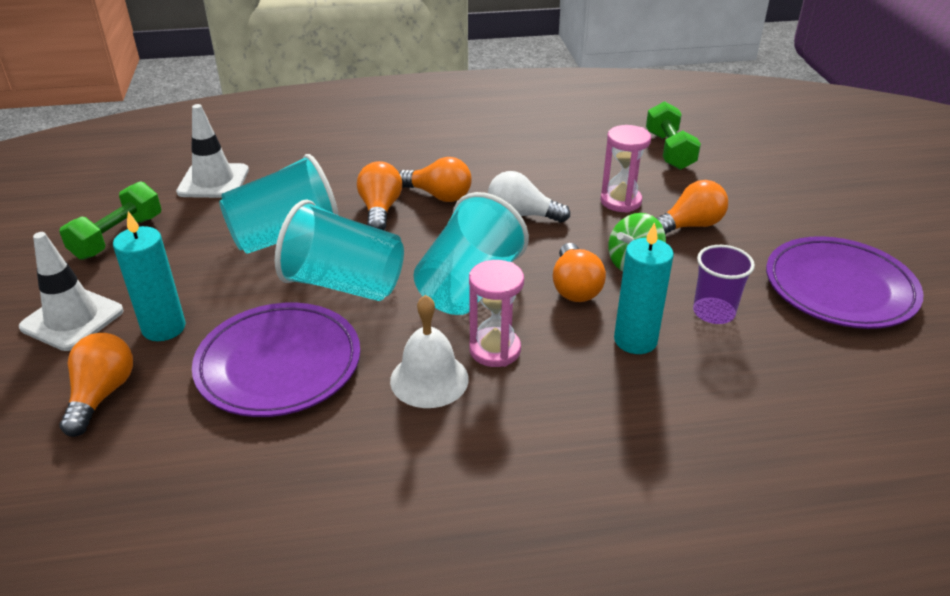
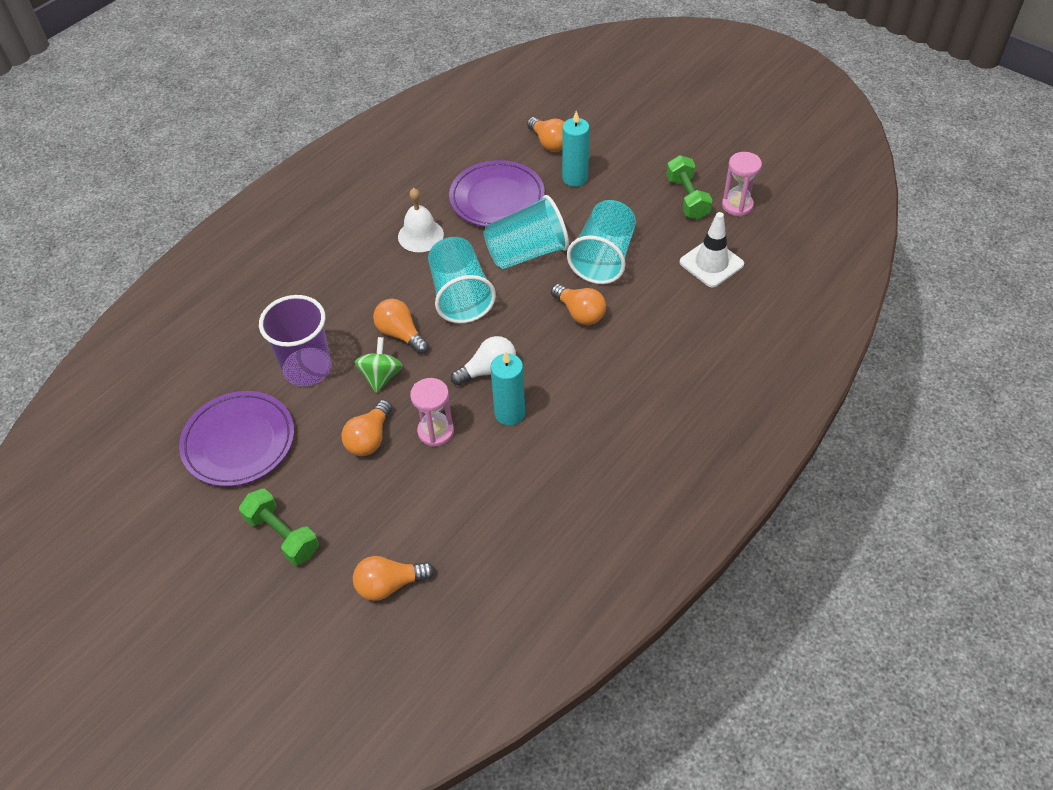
camera: 140 degrees right, 15 degrees up
white traffic cone [19,232,124,351] -> none
orange light bulb [399,157,472,202] -> orange light bulb moved to [353,556,434,601]
pink hourglass [469,260,524,367] -> pink hourglass moved to [722,152,762,217]
turquoise candle [614,222,674,354] -> turquoise candle moved to [490,351,525,426]
green dumbbell [646,101,701,170] -> green dumbbell moved to [239,488,319,565]
purple cup [693,245,755,324] -> purple cup [259,295,332,386], size x1.66

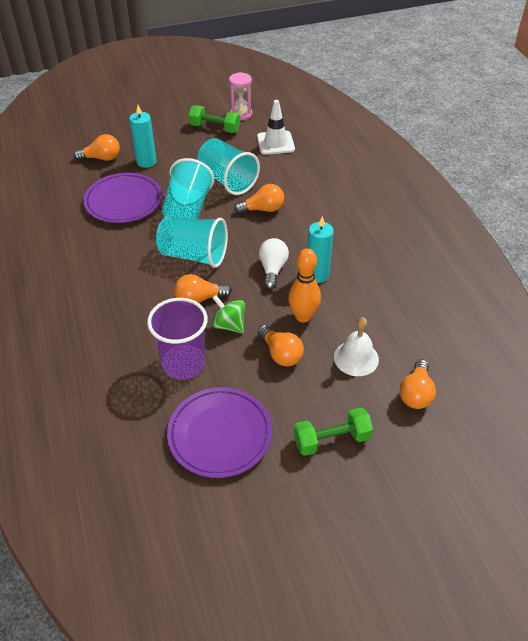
camera: 60 degrees left, 5 degrees down
white bell [398,188,444,252] -> white bell moved to [334,317,379,376]
pink hourglass [410,378,454,447] -> orange bowling pin [288,248,321,323]

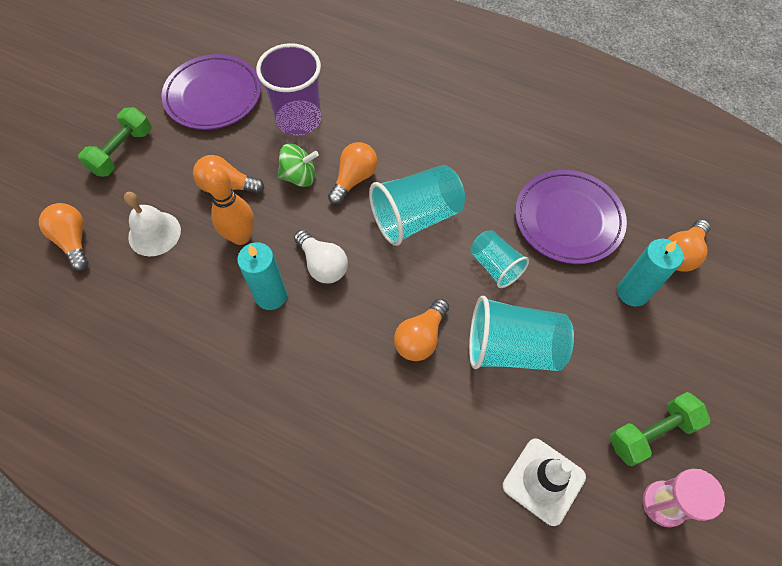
camera: 135 degrees right, 15 degrees up
turquoise cup [162,158,214,219] -> turquoise cup [470,230,529,288], size x0.60

